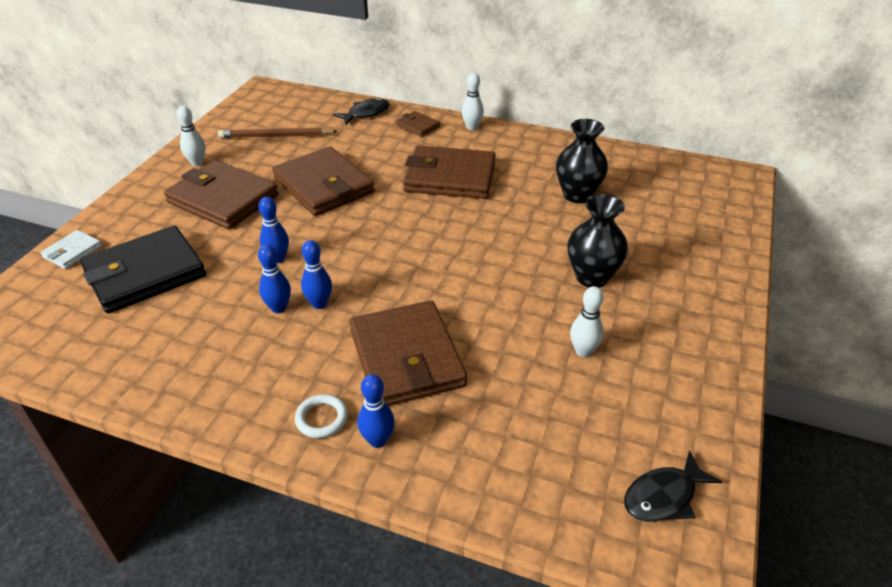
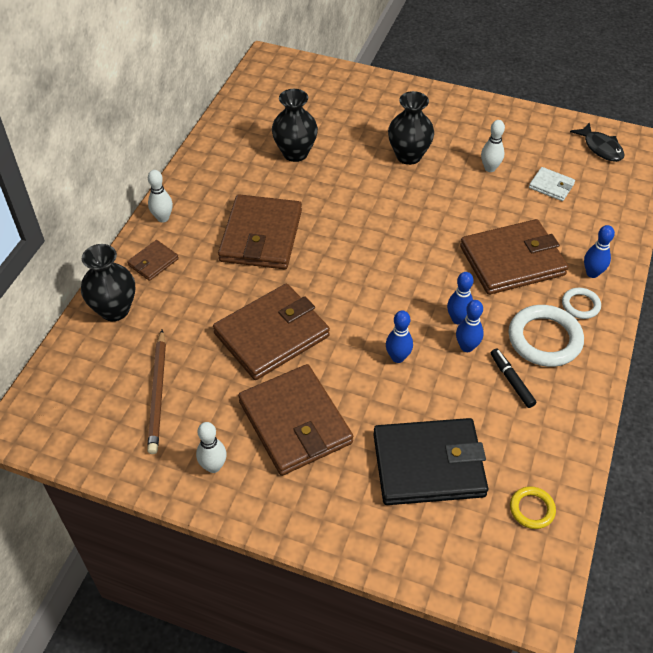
camera: 90 degrees left, 10 degrees up
white wallet [40,230,102,269] -> white wallet moved to [529,167,575,201]
black wallet [80,226,206,313] -> black wallet turned 60 degrees counterclockwise [373,418,488,505]
brown wallet [164,160,279,229] -> brown wallet turned 60 degrees counterclockwise [238,364,353,476]
black fish [333,98,390,125] -> black vase [81,244,135,321]
none -> black marker [491,349,536,408]
none -> white ring [509,305,584,367]
none -> yellow ring [510,486,556,529]

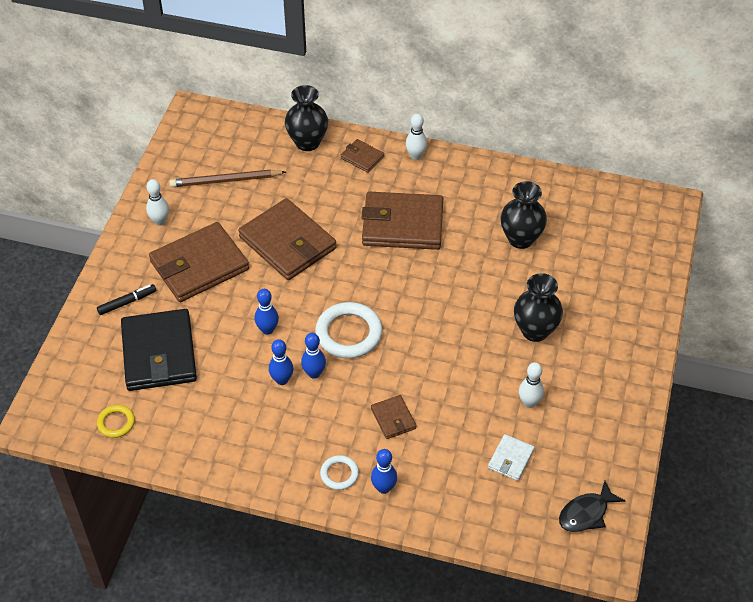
camera: 85 degrees right, 0 degrees up
brown wallet [460,219,568,295] -> brown wallet [371,395,417,439], size x0.47
black marker [491,349,536,408] -> black marker moved to [97,284,156,315]
white ring [509,305,584,367] -> white ring moved to [315,302,383,358]

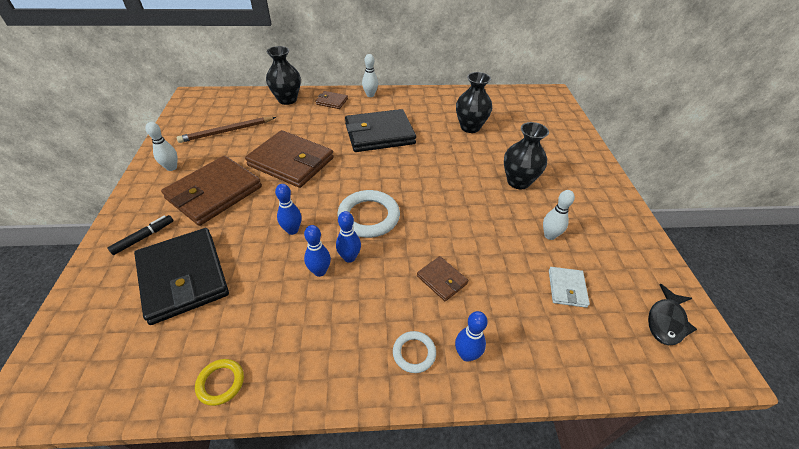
camera: 20 degrees left, 5 degrees down
yellow ring [97,405,135,438] -> yellow ring moved to [195,359,244,406]
brown wallet [361,192,443,250] -> black wallet [345,109,416,152]

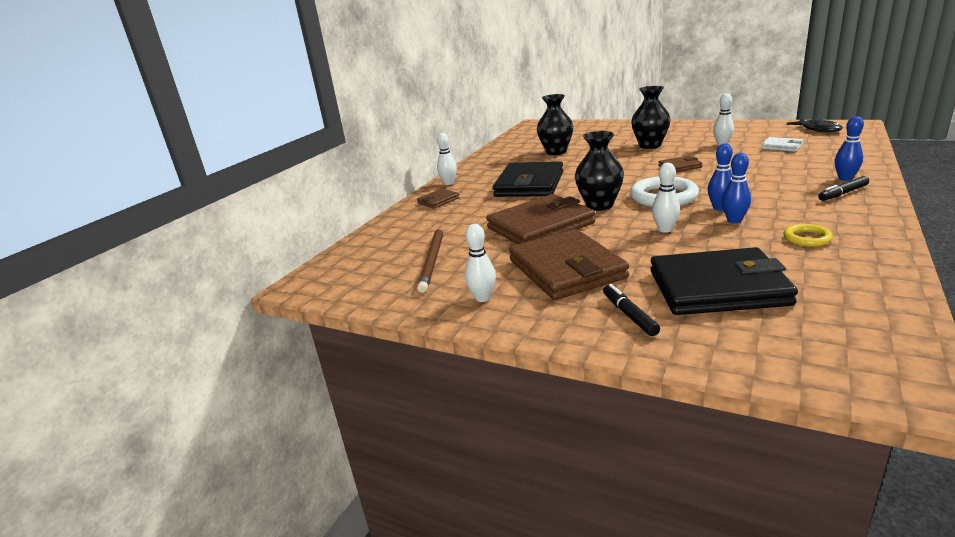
camera: 55 degrees left, 20 degrees down
yellow ring [195,359,244,406] -> yellow ring moved to [783,224,833,247]
black vase [266,46,301,105] -> black vase moved to [575,131,624,211]
blue bowling pin [275,184,302,235] -> white bowling pin [652,163,680,233]
white ring [393,331,436,373] -> black marker [818,176,869,201]
brown wallet [417,256,468,301] -> brown wallet moved to [658,156,702,172]

